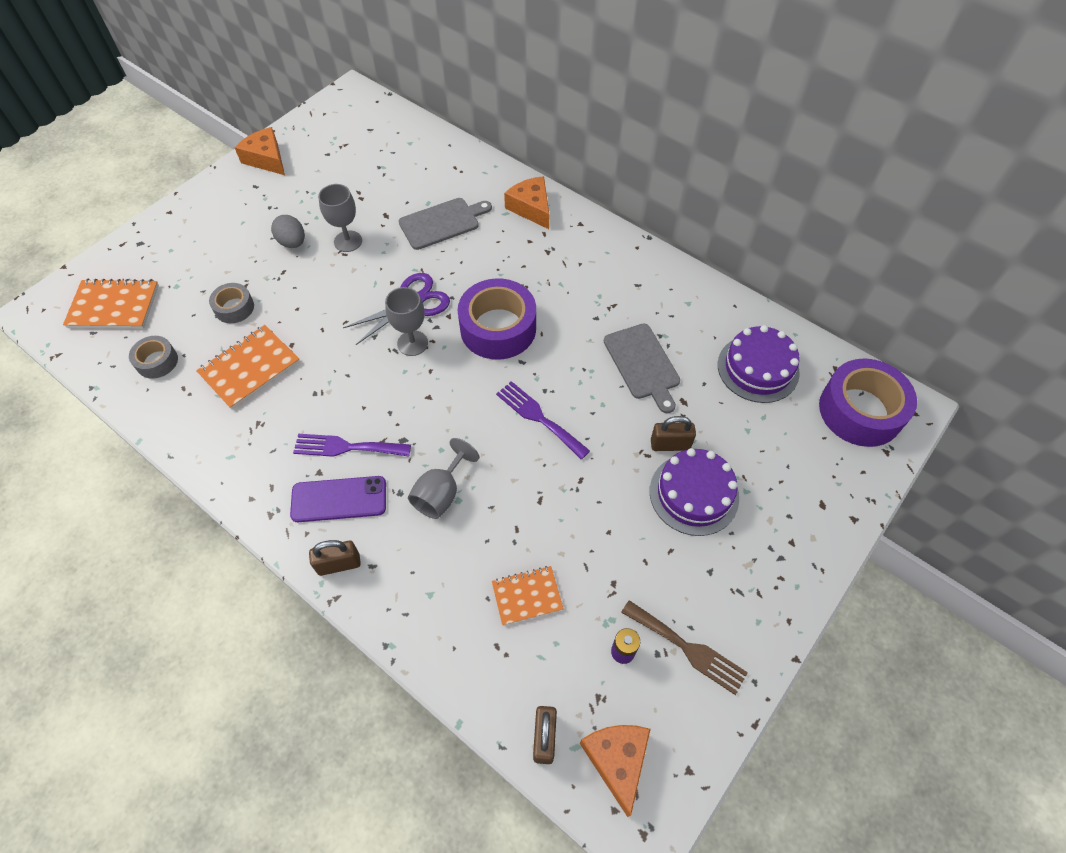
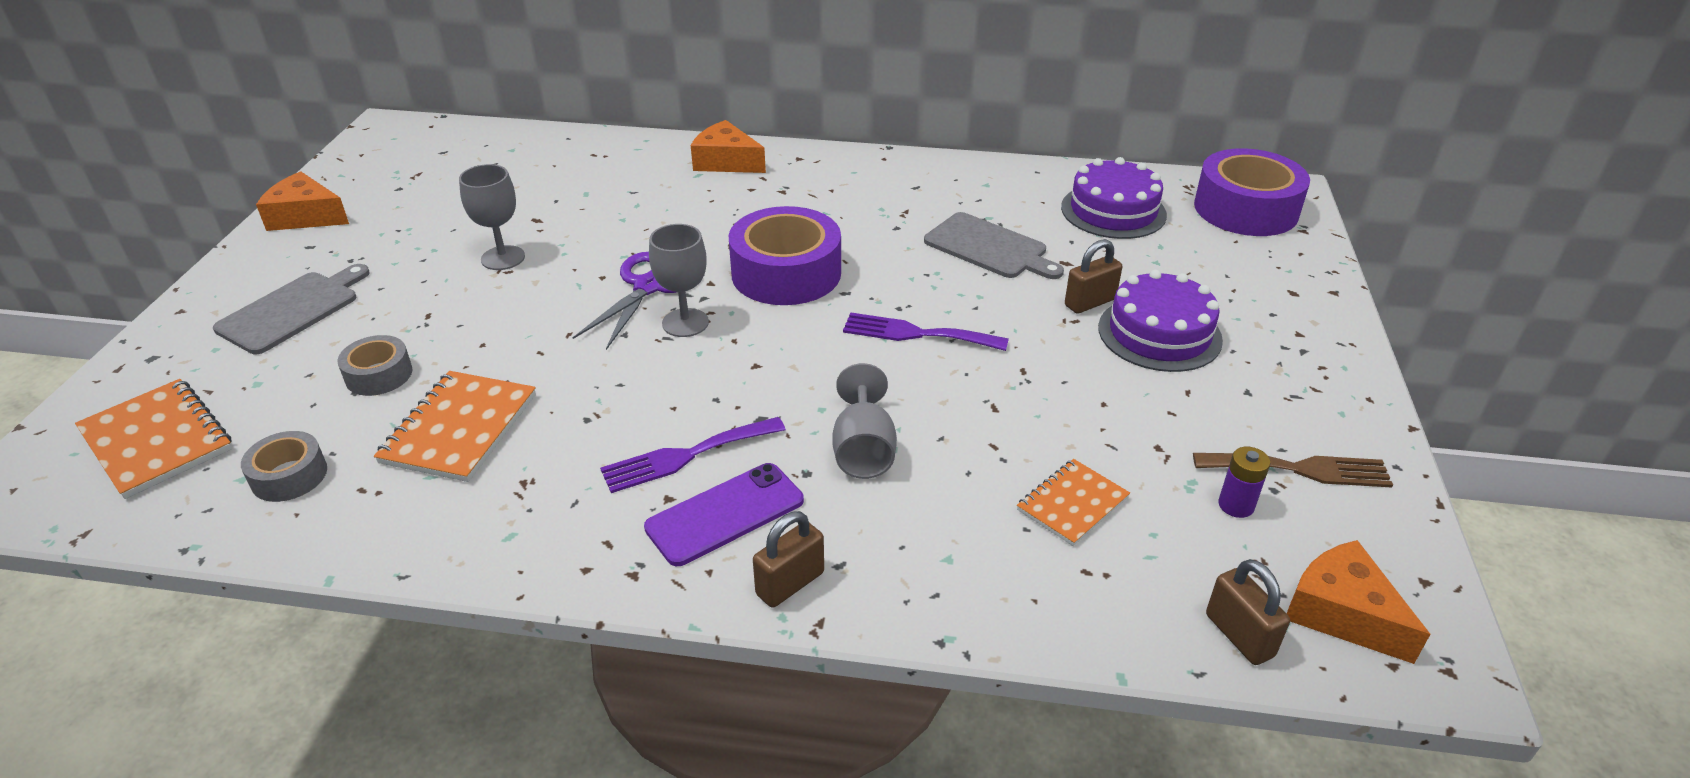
camera: 30 degrees left, 20 degrees down
orange notebook [63,279,159,329] -> orange notebook turned 75 degrees clockwise [75,379,232,499]
grey egg [271,215,305,248] -> none
grey cutting board [399,198,492,250] -> grey cutting board moved to [213,264,370,354]

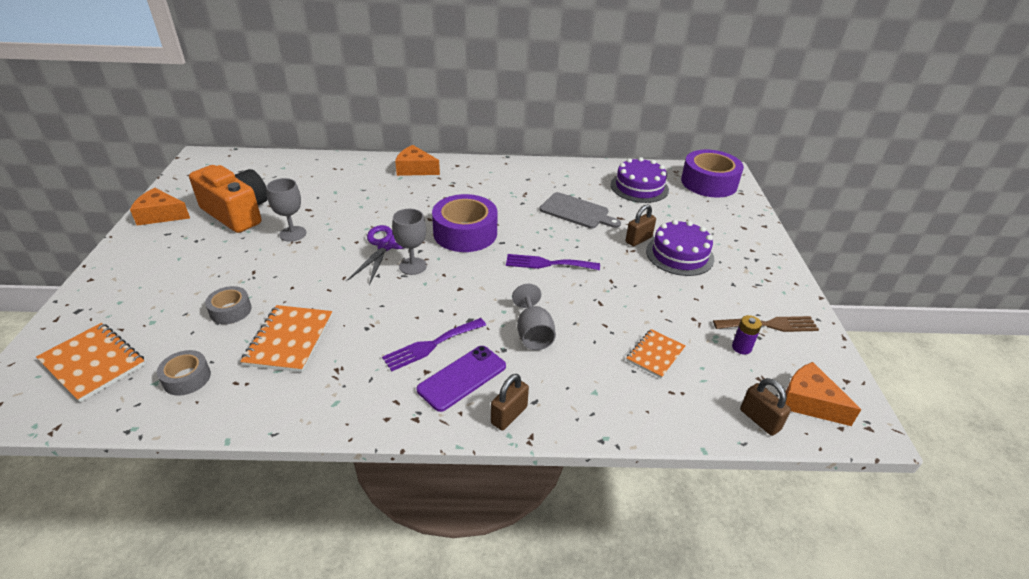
camera: 10 degrees left, 0 degrees up
grey cutting board [213,264,370,354] -> none
none -> orange camera [189,165,268,233]

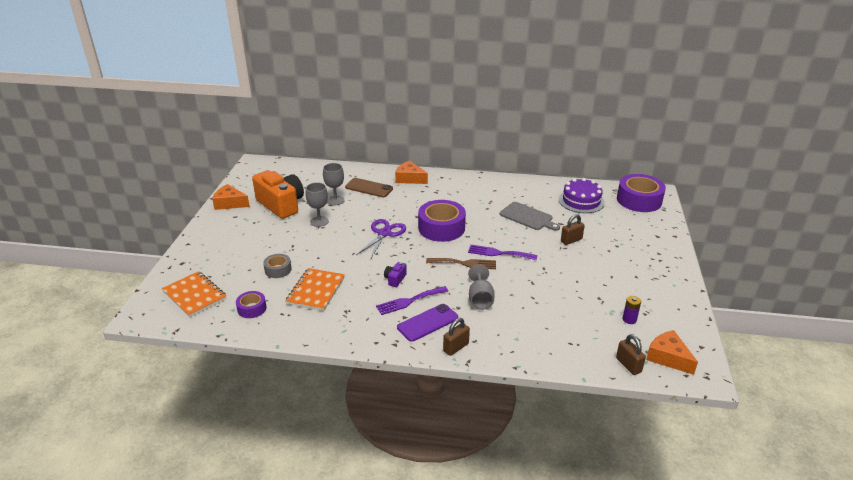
camera: 10 degrees right, 5 degrees down
grey tape [157,350,211,396] -> purple tape [236,291,266,318]
grey goblet [392,209,427,275] -> grey goblet moved to [323,163,345,205]
orange notebook [626,329,686,379] -> none
purple cake [646,220,714,276] -> none
brown fork [713,316,819,332] -> brown fork moved to [426,258,496,269]
none -> brown phone [345,178,393,197]
none -> purple camera [384,262,407,287]

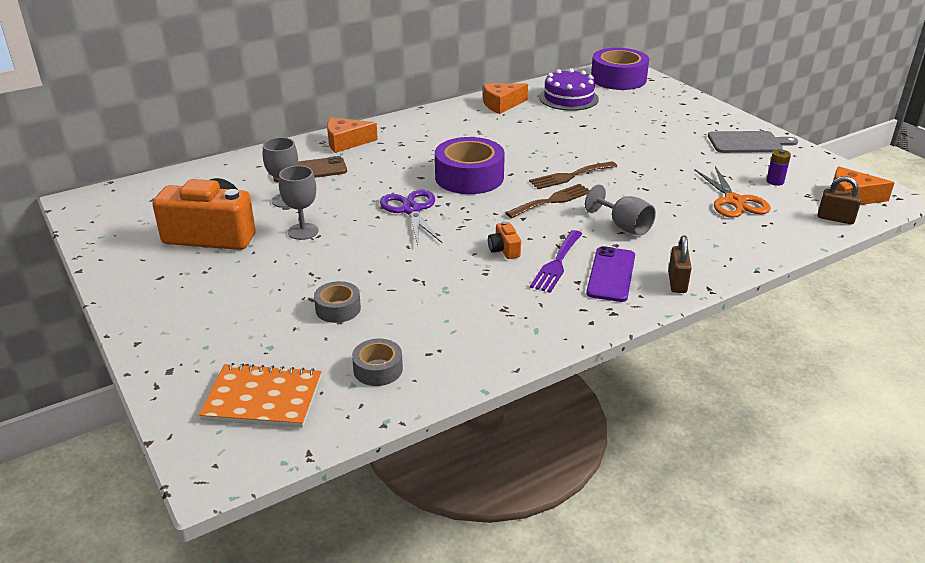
camera: 40 degrees left, 0 degrees up
orange cheese [212,184,250,210] -> orange cheese moved to [483,83,528,114]
purple tape [236,291,266,318] -> grey tape [352,338,403,386]
orange notebook [286,268,345,311] -> none
purple camera [384,262,407,287] -> orange camera [488,221,521,259]
purple fork [468,245,538,260] -> brown fork [529,161,617,189]
grey cutting board [500,202,560,231] -> grey cutting board moved to [708,131,798,153]
brown padlock [561,214,585,245] -> none
none -> orange scissors [694,166,771,218]

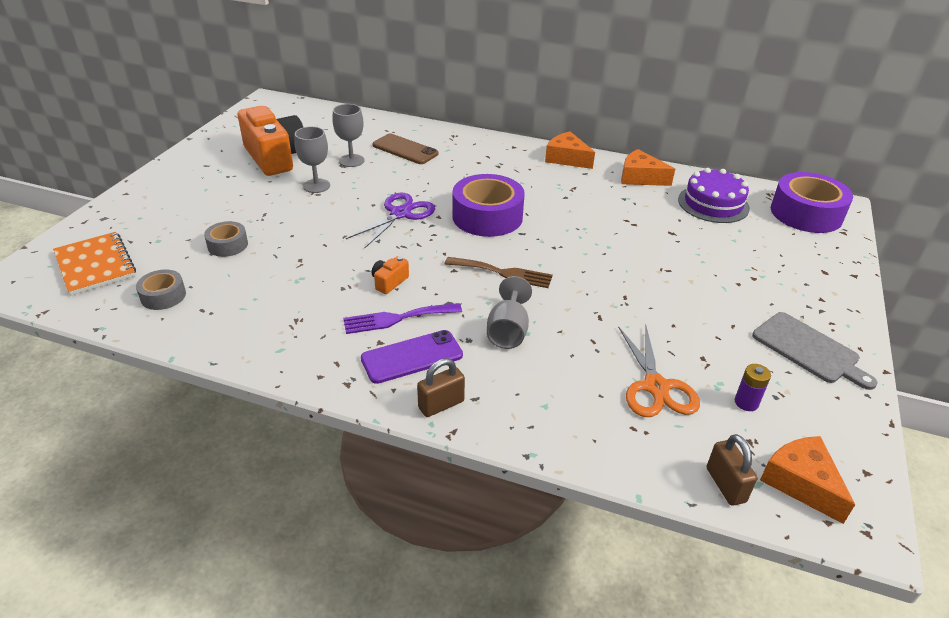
camera: 50 degrees right, 5 degrees up
orange cheese [327,117,378,153] -> orange cheese moved to [545,131,595,169]
brown fork [529,161,617,189] -> none
orange scissors [694,166,771,218] -> orange scissors turned 45 degrees counterclockwise [618,325,700,417]

